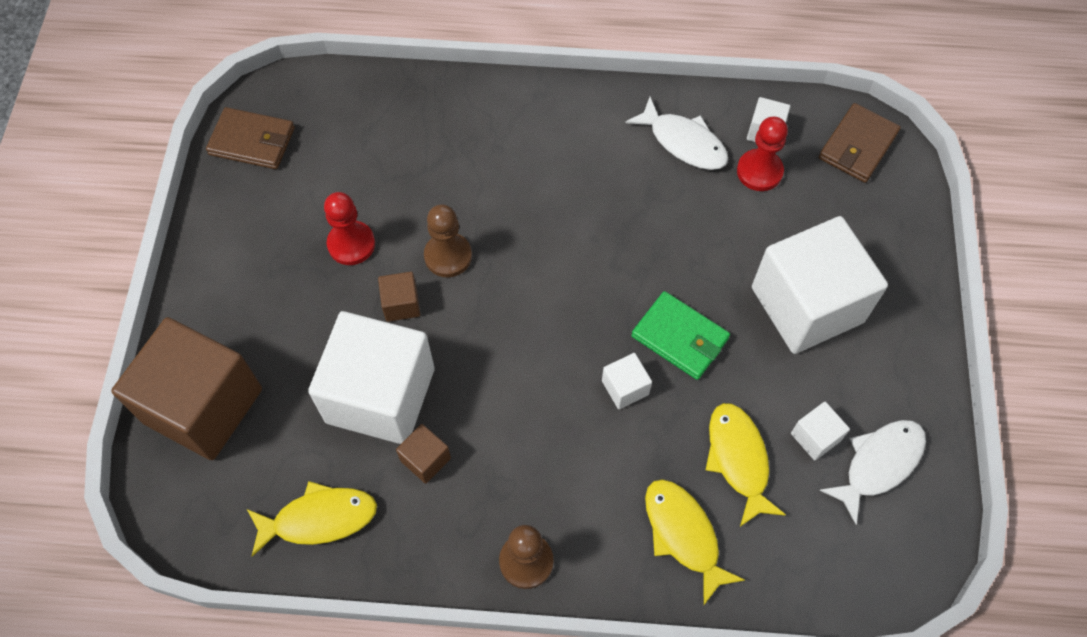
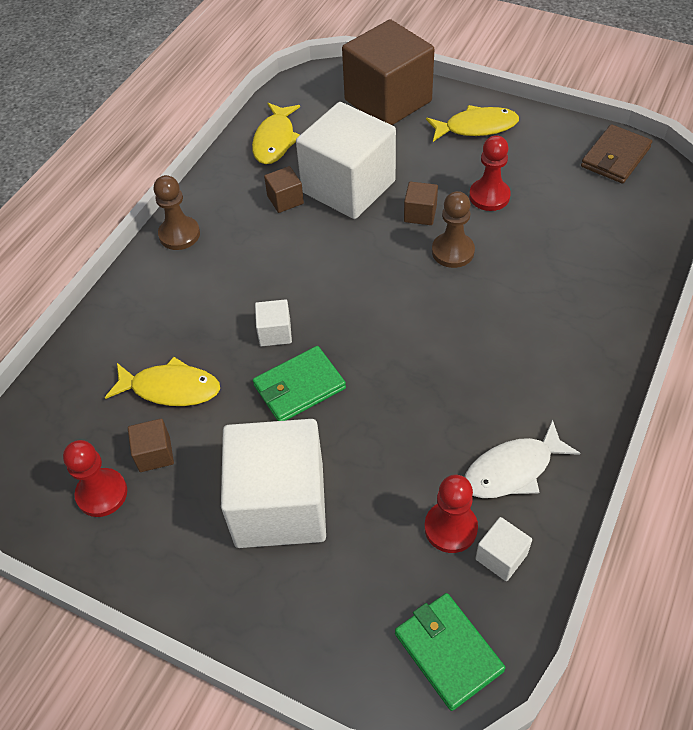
camera: 115 degrees right, 10 degrees down
yellow fish [645,479,745,605] -> yellow fish moved to [426,105,519,142]
white cube [791,402,850,460] -> brown cube [128,419,174,472]
brown wallet [819,103,901,183] -> green wallet [395,593,505,711]
white fish [820,420,926,525] -> red pawn [63,440,127,517]

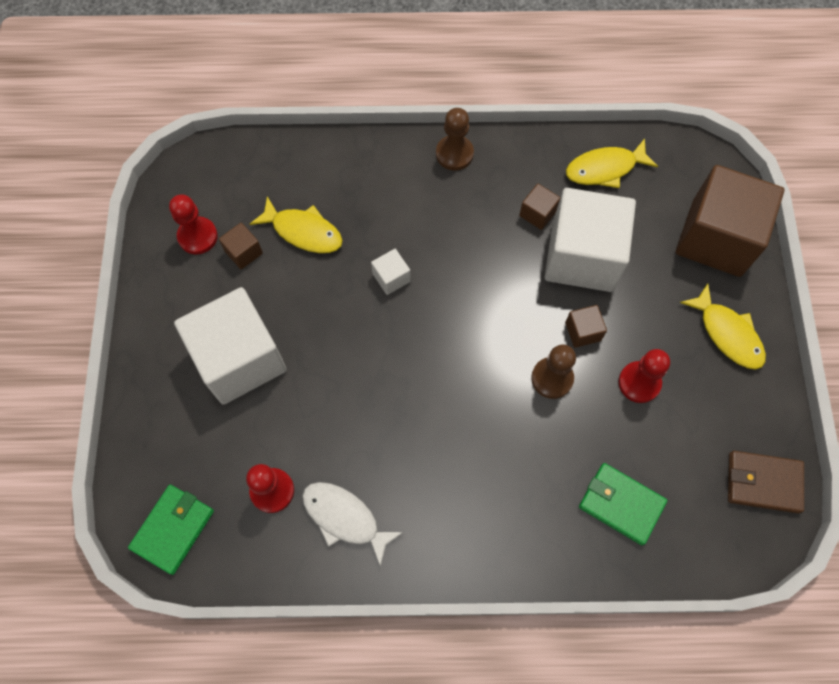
camera: 60 degrees right, 15 degrees up
yellow fish [105,357,220,406] -> yellow fish turned 45 degrees counterclockwise [250,196,343,253]
green wallet [253,346,346,421] -> green wallet moved to [579,463,667,545]
white cube [475,517,532,581] -> none

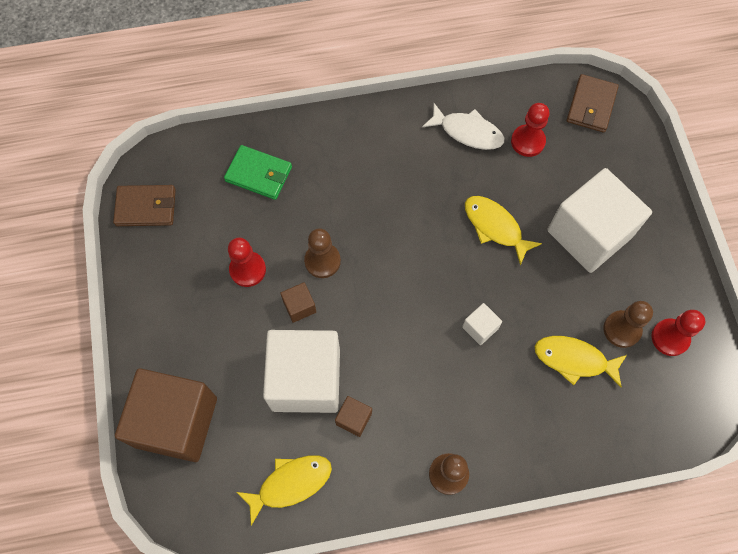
camera: 170 degrees right, 0 degrees up
green wallet [128,485,214,575] -> brown wallet [567,74,619,132]
brown cube [219,223,263,269] -> brown pawn [603,301,653,348]
yellow fish [680,283,766,370] -> yellow fish moved to [465,196,542,265]

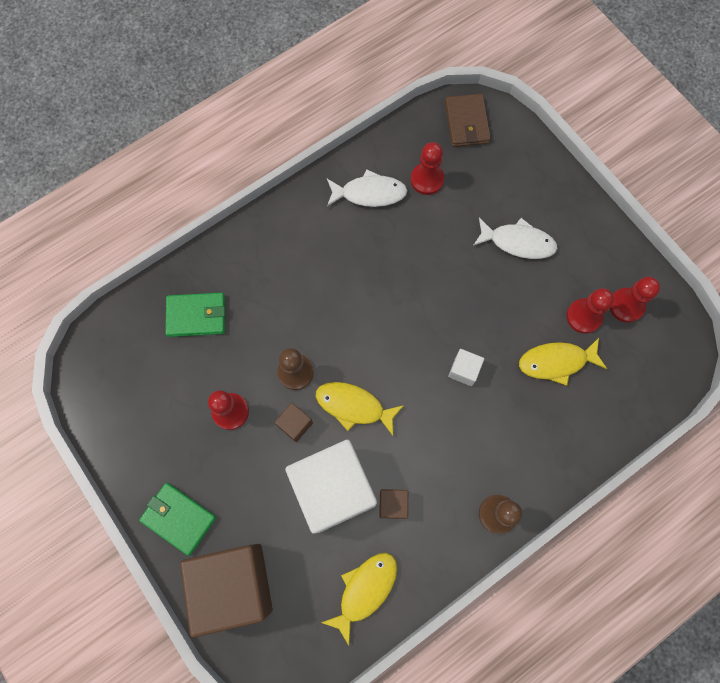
camera: 25 degrees left, 5 degrees up
brown wallet [113,185,176,226] -> none
yellow fish [465,196,542,265] -> yellow fish moved to [316,382,404,436]
white cube [547,168,652,273] -> white fish [473,218,558,259]
brown pawn [603,301,653,348] -> red pawn [566,288,614,334]
none -> green wallet [139,483,216,556]

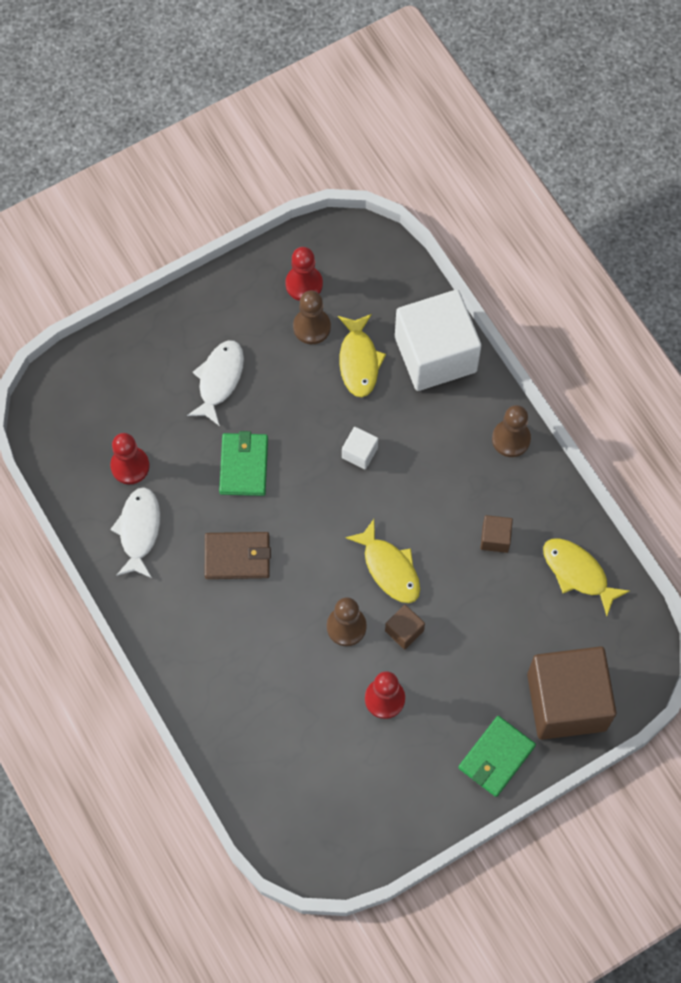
camera: 85 degrees left, 5 degrees down
green wallet [165,293,225,337] -> green wallet moved to [219,431,268,496]
white cube [285,439,377,534] -> white cube moved to [395,289,482,391]
yellow fish [316,382,404,436] -> yellow fish turned 60 degrees counterclockwise [345,519,420,603]
brown wallet [445,94,491,147] -> brown wallet moved to [205,532,271,579]
red pawn [566,288,614,334] -> brown pawn [293,290,331,344]

